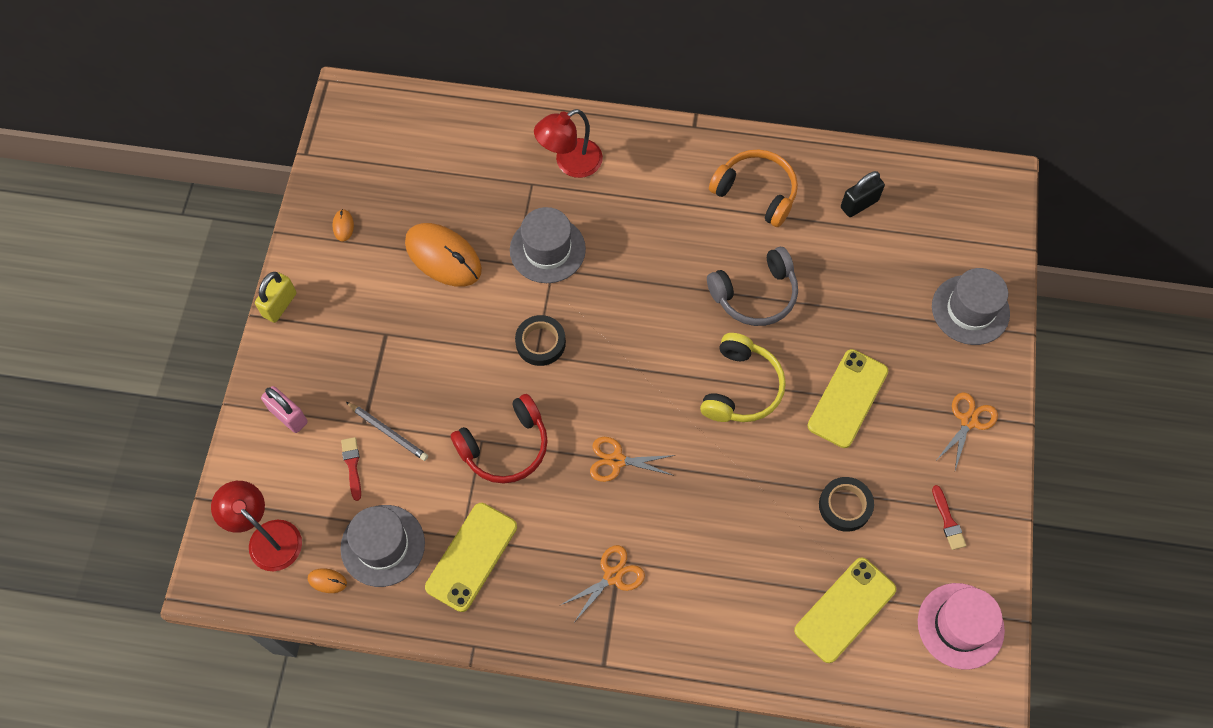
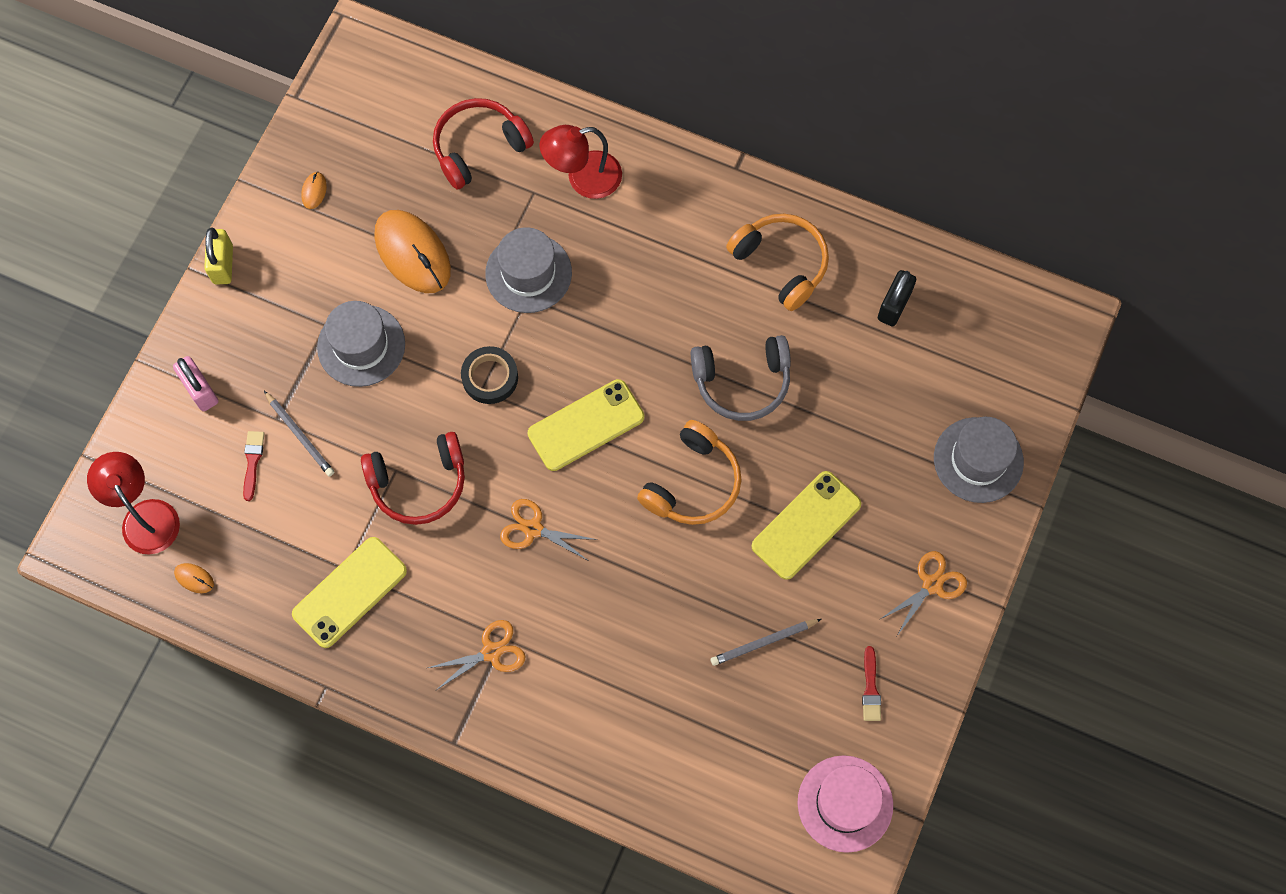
camera: 15 degrees right, 5 degrees up
yellow padlock [255,272,297,323] -> yellow padlock turned 45 degrees counterclockwise [204,227,233,284]
grey hat [341,505,425,587] -> grey hat moved to [317,301,405,387]
yellow headphones [700,333,786,422] -> orange headphones [637,420,742,525]
yellow phone [794,557,896,663] -> yellow phone moved to [527,379,644,471]
black tape [819,477,874,532] -> grey pencil [710,619,821,666]
black padlock [841,171,885,217] -> black padlock turned 45 degrees counterclockwise [878,270,916,327]
none -> red headphones [433,98,534,189]

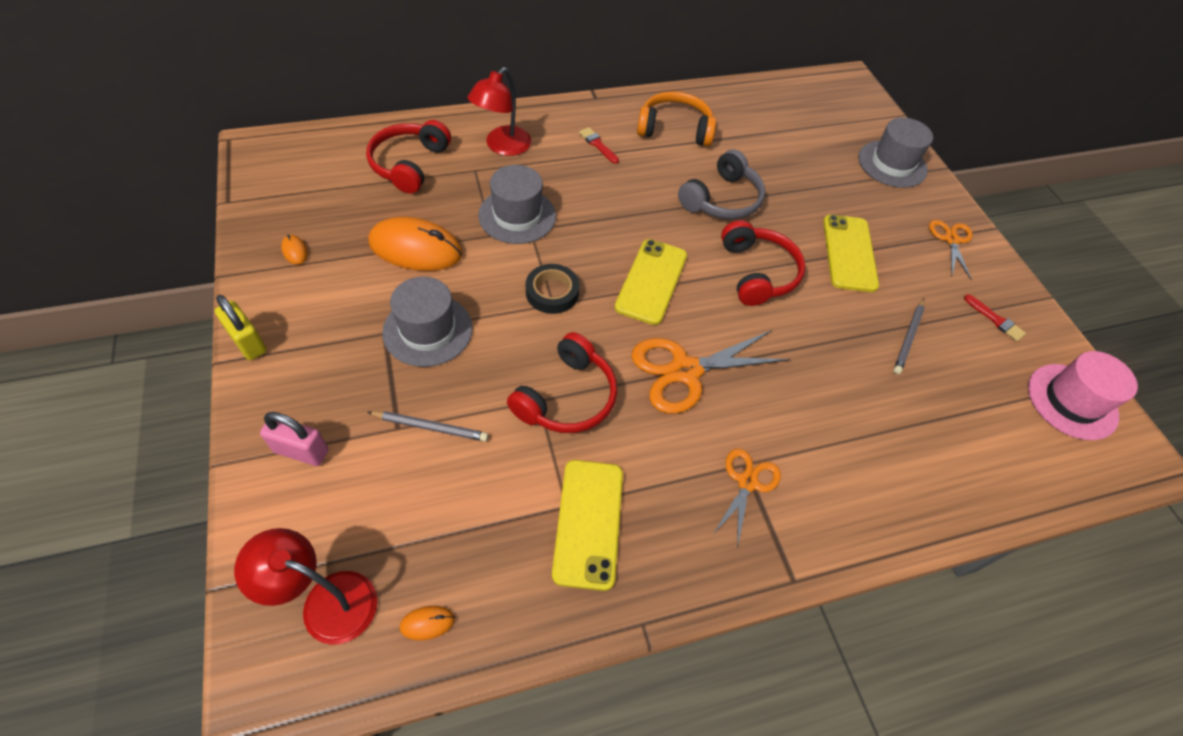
camera: 45 degrees left, 15 degrees down
red brush [243,431,265,501] -> red brush moved to [579,127,619,164]
orange scissors [500,499,598,561] -> orange scissors [631,330,790,414], size x1.71
orange headphones [637,420,742,525] -> red headphones [721,220,805,306]
black padlock [878,270,916,327] -> none

